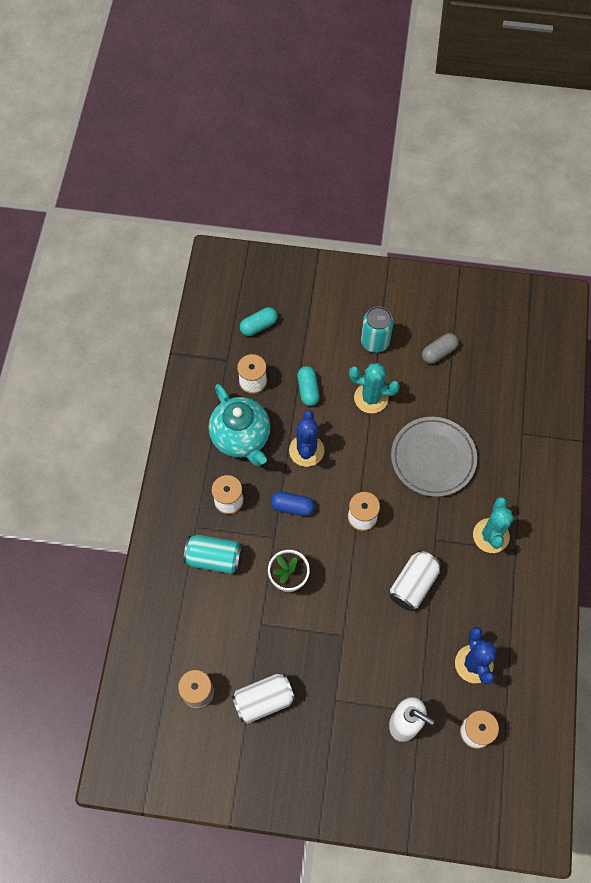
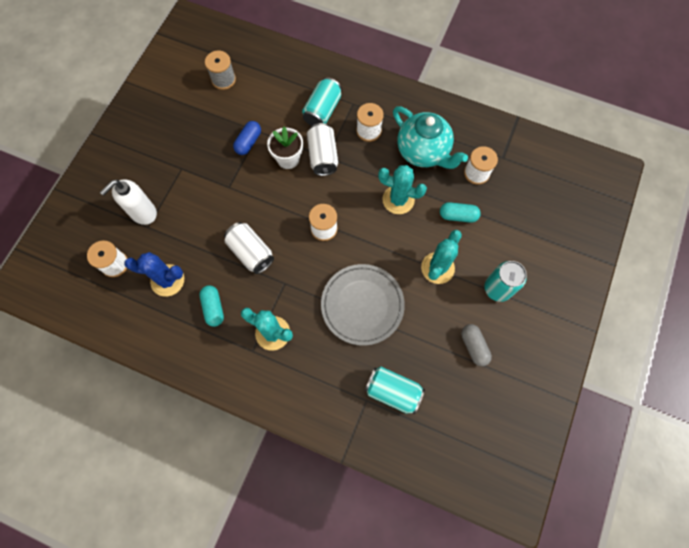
camera: 105 degrees right, 5 degrees up
turquoise teapot [208,384,270,466] -> turquoise teapot turned 120 degrees counterclockwise [393,106,468,169]
white can [232,673,295,723] -> white can moved to [307,123,338,176]
turquoise capsule [240,307,278,336] -> turquoise capsule moved to [199,285,224,327]
blue capsule [271,492,315,516] -> blue capsule moved to [233,121,261,155]
blue cactus [289,410,324,467] -> turquoise cactus [378,165,427,214]
none -> turquoise can [365,366,425,414]

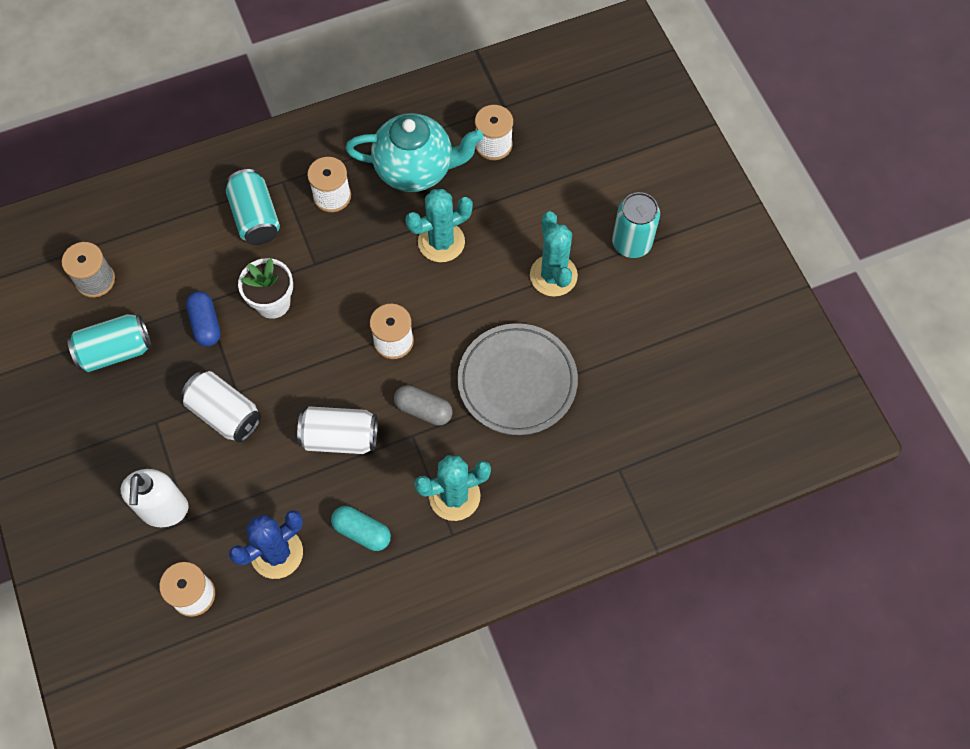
camera: 45 degrees left, 5 degrees down
white can [307,123,338,176] -> white can moved to [181,371,261,443]
turquoise can [365,366,425,414] -> turquoise can moved to [67,314,152,372]
turquoise capsule [440,202,481,223] -> none
grey capsule [461,324,492,366] -> grey capsule moved to [394,385,453,426]

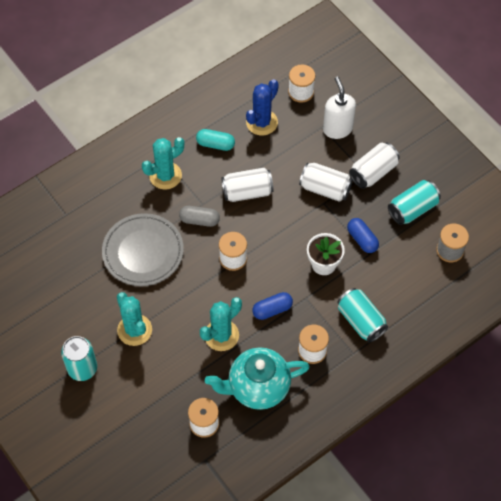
camera: 165 degrees right, 5 degrees down
none -> blue capsule [252,292,293,320]
none -> white can [349,143,400,189]

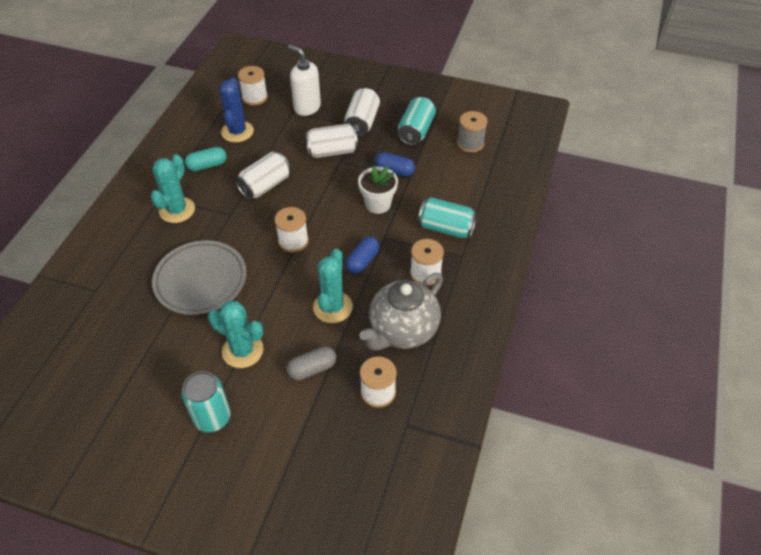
camera: 35 degrees left, 10 degrees down
grey capsule [179,206,220,227] -> grey capsule moved to [287,346,337,380]
turquoise teapot [205,347,310,410] -> grey teapot [359,273,443,350]

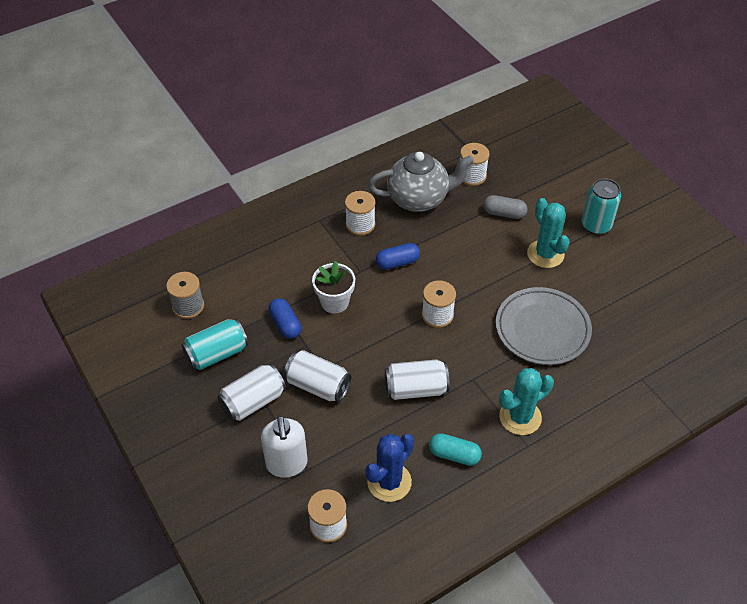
camera: 140 degrees left, 0 degrees up
turquoise cactus [313,249,353,323] -> none
turquoise can [418,197,477,238] -> none

